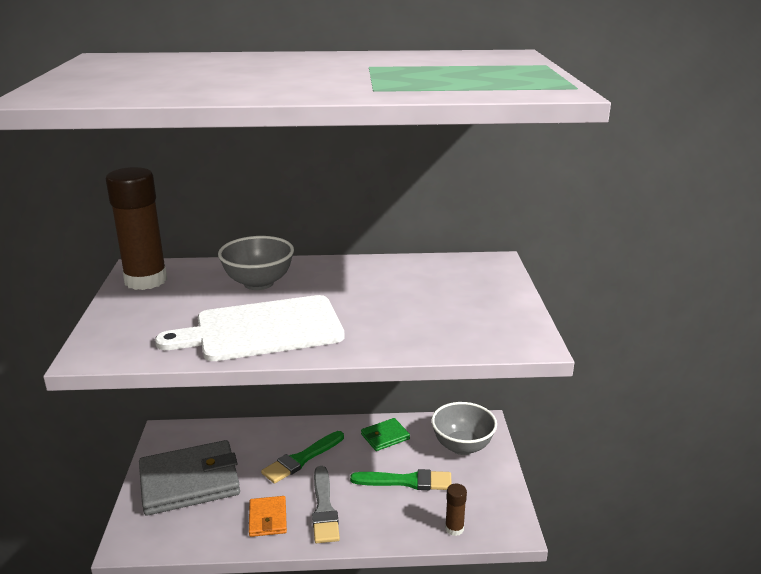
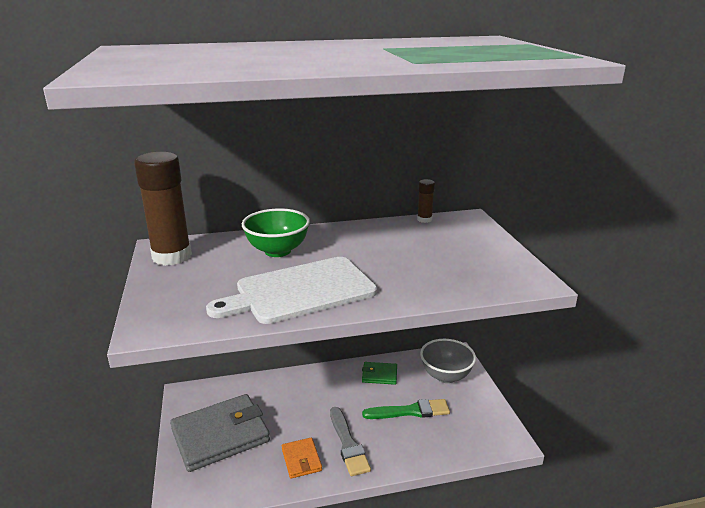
camera: 10 degrees left, 0 degrees up
grey bowl [218,236,294,290] -> green bowl [242,208,310,257]
green brush [261,431,344,484] -> none
green wallet [361,418,410,451] -> green wallet turned 45 degrees clockwise [362,362,397,385]
brown glue stick [445,484,467,536] -> brown glue stick moved to [417,179,435,223]

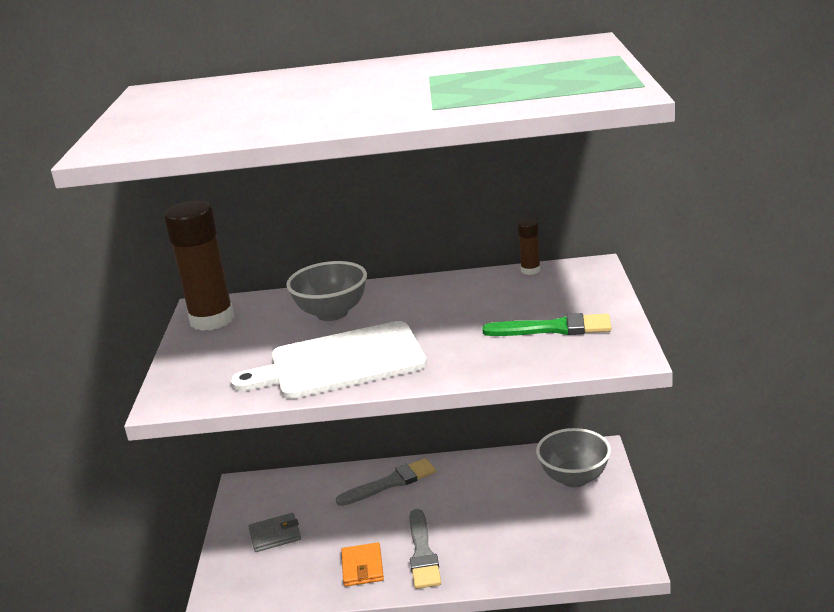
camera: 15 degrees right, 0 degrees up
grey wallet [170,394,270,472] -> grey wallet [248,513,301,552], size x0.47
green bowl [242,208,310,257] -> grey bowl [286,261,367,321]
green wallet [362,362,397,385] -> none
green brush [362,399,450,419] -> green brush moved to [482,313,611,336]
none -> grey brush [336,458,436,506]

